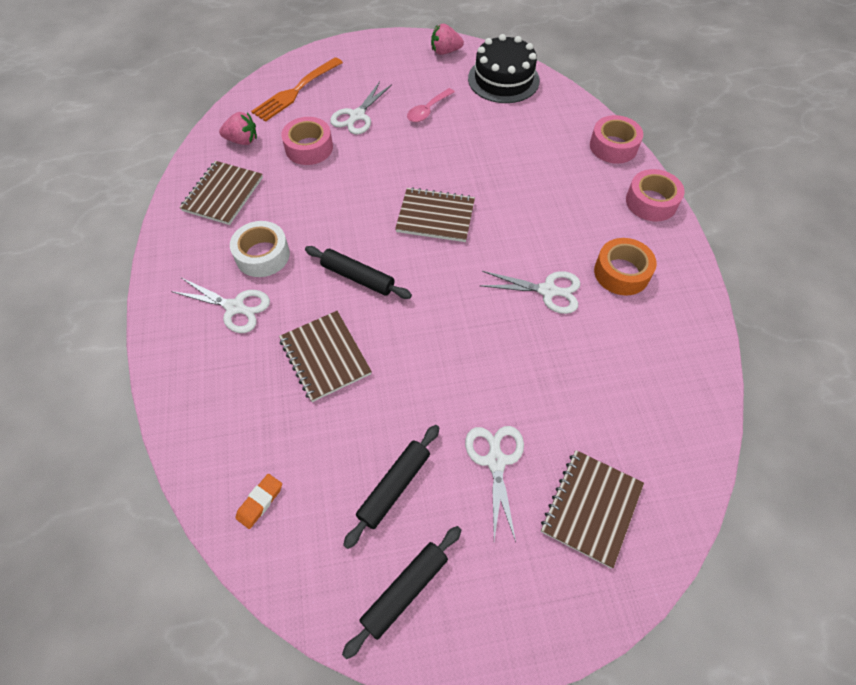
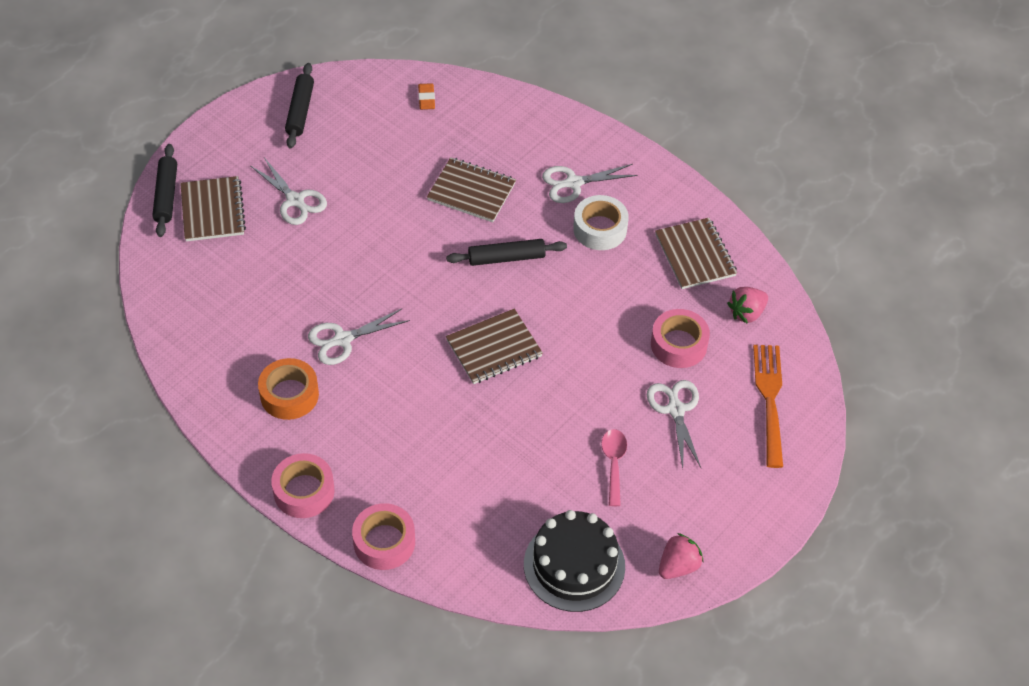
camera: 140 degrees right, 5 degrees down
black rolling pin [343,425,440,549] -> black rolling pin moved to [152,144,177,237]

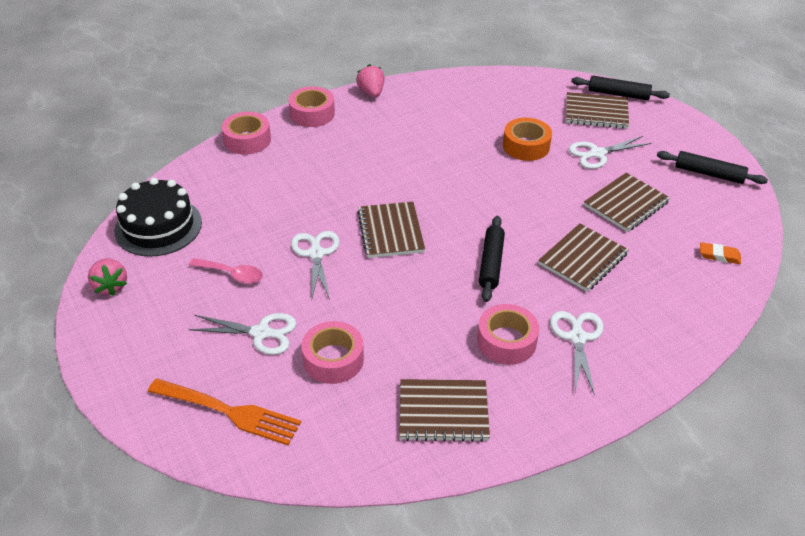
camera: 110 degrees right, 10 degrees down
orange tape [258,358,319,420] -> orange tape moved to [503,118,552,161]
white scissors [308,308,410,365] -> white scissors moved to [291,231,340,300]
white tape [573,195,629,250] -> pink tape [477,304,539,365]
pink strawberry [727,287,768,324] -> pink strawberry moved to [356,64,384,97]
none -> brown notebook [584,173,670,232]

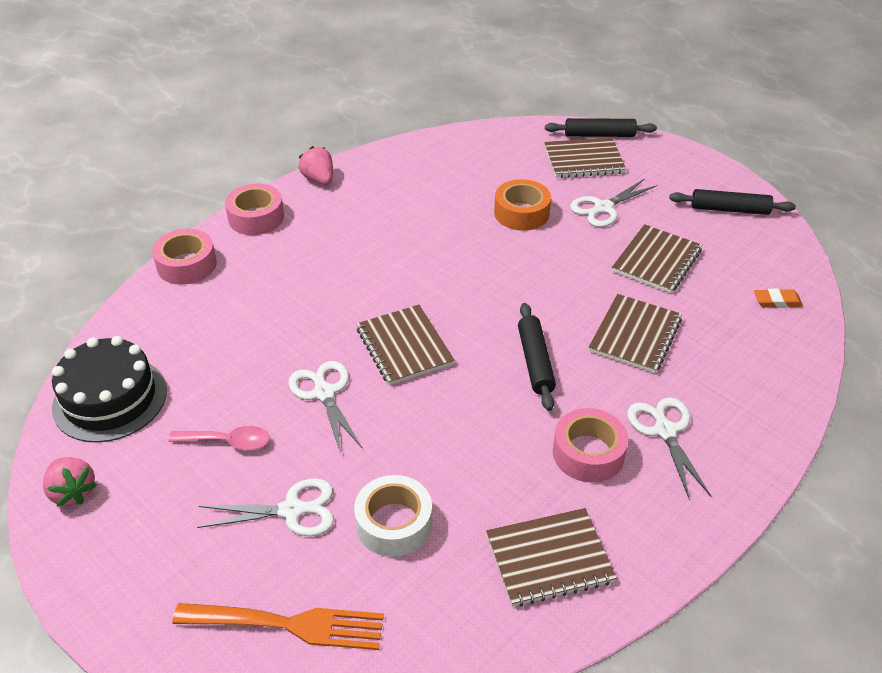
camera: 15 degrees left, 0 degrees up
pink tape [301,321,364,384] -> white tape [354,475,432,557]

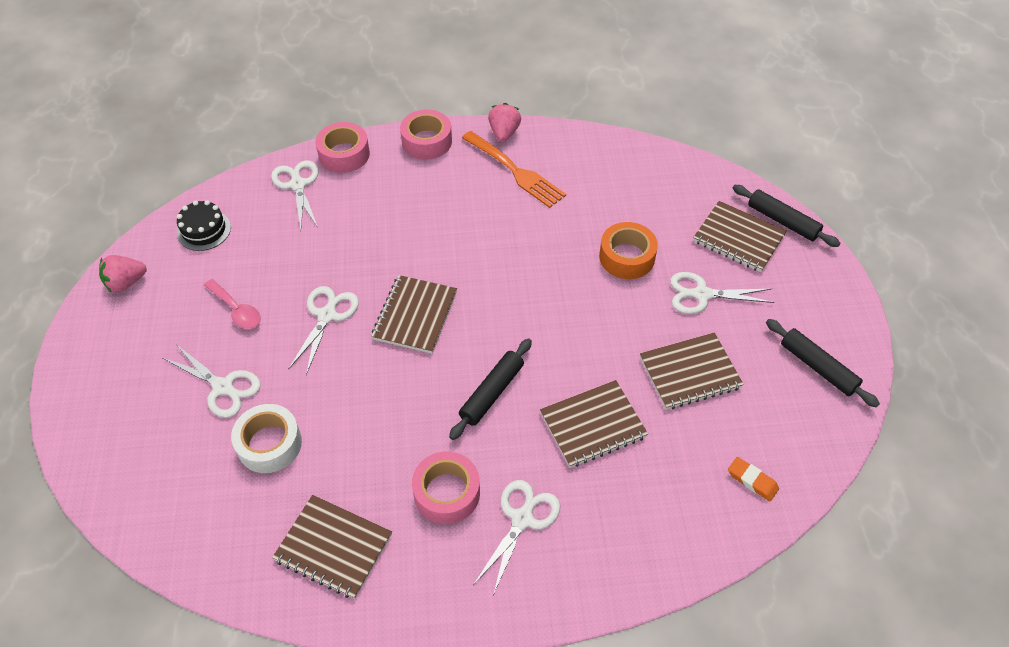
camera: 40 degrees right, 10 degrees up
pink strawberry [43,457,97,506] -> pink strawberry turned 60 degrees clockwise [99,255,147,293]
black cake [52,336,167,443] -> black cake [177,200,231,251], size x0.60
orange fork [173,603,384,650] -> orange fork moved to [462,131,566,208]
none -> white scissors [271,160,319,230]

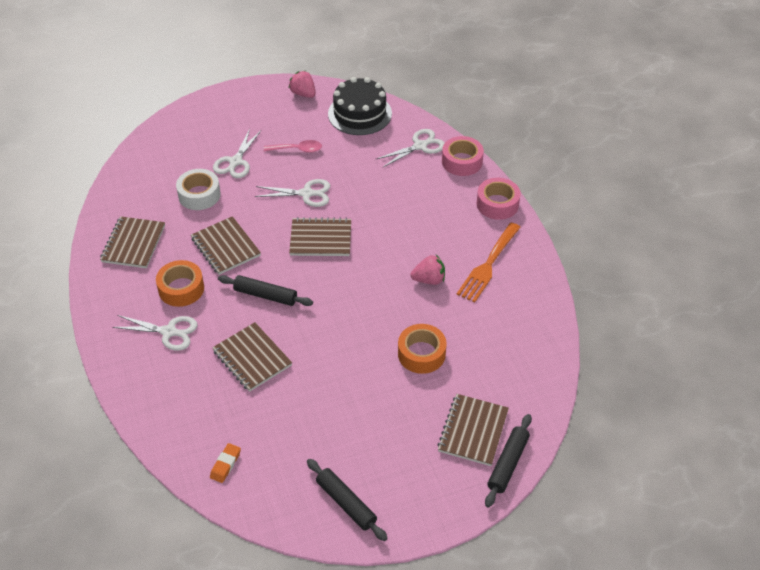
camera: 75 degrees right, 5 degrees down
black cake [177,200,231,251] -> black cake [328,77,392,135], size x1.67
pink spoon [204,279,261,329] -> pink spoon turned 120 degrees counterclockwise [264,140,322,153]
pink tape [412,451,480,524] -> orange tape [156,260,204,307]
pink strawberry [488,103,521,142] -> pink strawberry moved to [410,255,445,285]
brown notebook [640,332,744,410] -> brown notebook moved to [191,216,261,275]
white scissors [670,272,775,314] -> none
black rolling pin [766,319,880,408] -> black rolling pin turned 75 degrees counterclockwise [307,459,388,541]

